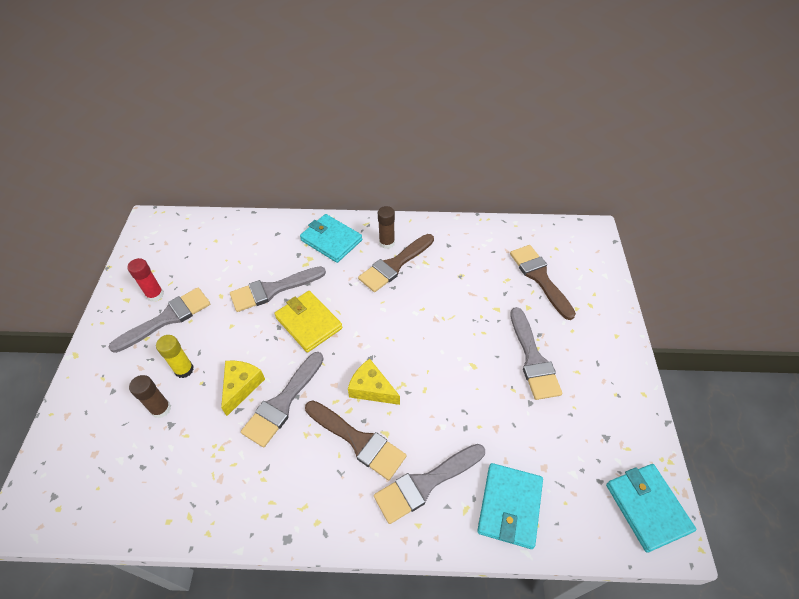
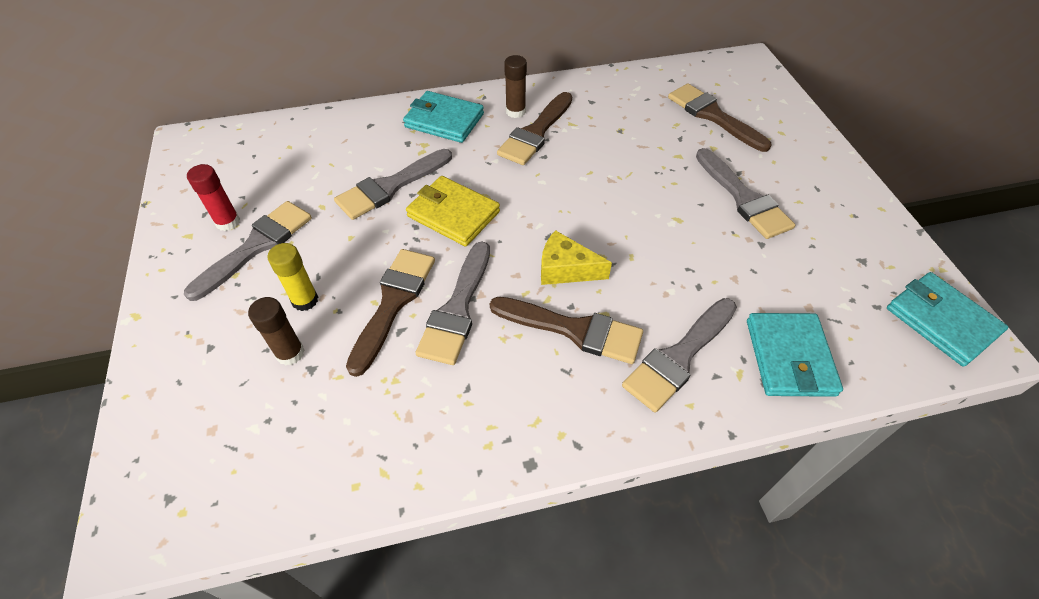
camera: 15 degrees left, 0 degrees up
yellow cheese [221,361,265,416] -> brown brush [346,249,435,377]

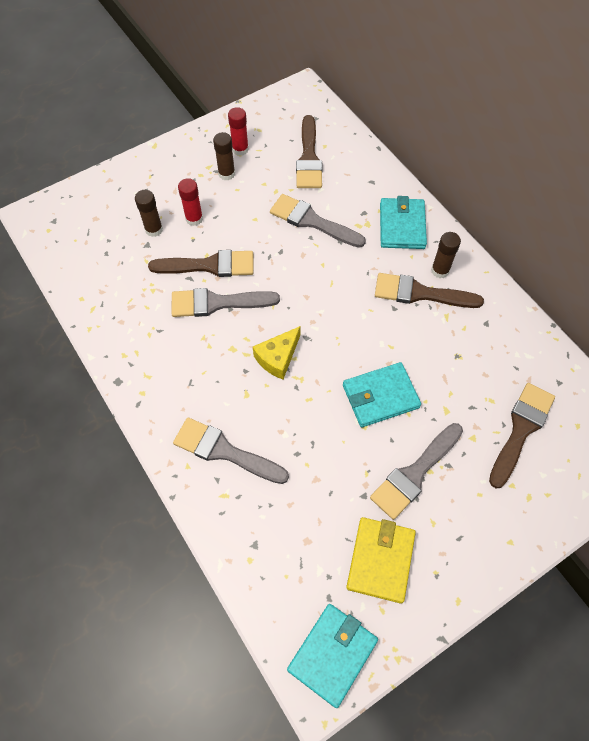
camera: 70 degrees right, 10 degrees up
grey brush [184,201,312,301] -> brown glue stick [213,132,235,180]
yellow glue stick [267,243,318,311] -> red glue stick [178,178,203,226]
yellow wallet [406,176,500,246] -> yellow wallet moved to [346,517,416,603]
brown brush [490,297,643,364] -> brown brush moved to [296,115,322,188]
yellow cheese [541,230,612,285] -> yellow cheese turned 135 degrees counterclockwise [253,326,301,379]
turquoise wallet [747,313,843,397] -> turquoise wallet moved to [343,362,421,428]

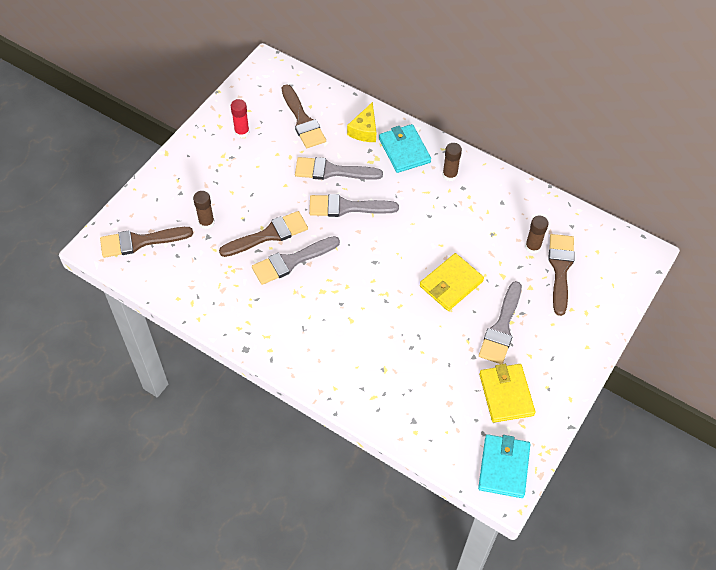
camera: 25 degrees left, 5 degrees down
grey brush [173,417,289,484] -> grey brush moved to [309,194,399,217]
red glue stick [178,178,203,226] -> none
brown glue stick [213,132,235,180] -> brown glue stick moved to [525,215,549,254]
yellow cheese [253,326,301,379] -> yellow cheese moved to [347,102,376,142]
turquoise wallet [343,362,421,428] -> yellow wallet [420,253,484,311]
brown brush [375,273,484,308] -> brown brush moved to [100,227,193,258]

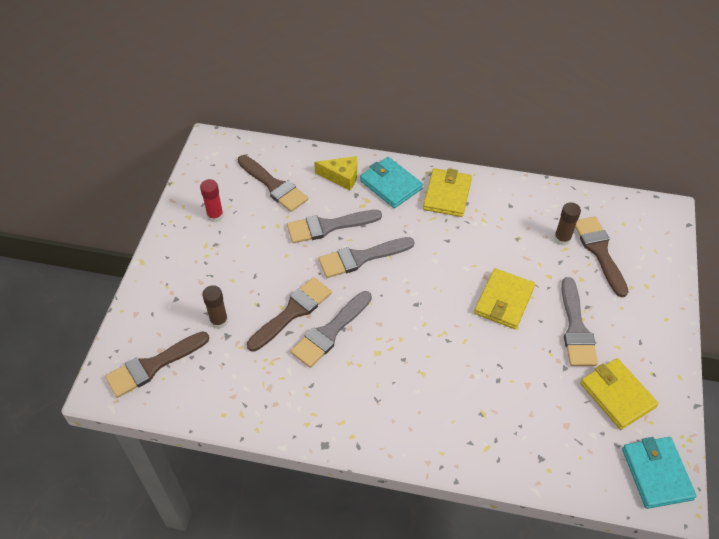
camera: 20 degrees left, 5 degrees down
yellow cheese [347,102,376,142] -> yellow cheese turned 75 degrees counterclockwise [314,156,357,191]
brown glue stick [442,143,462,181] -> yellow wallet [423,168,472,217]

